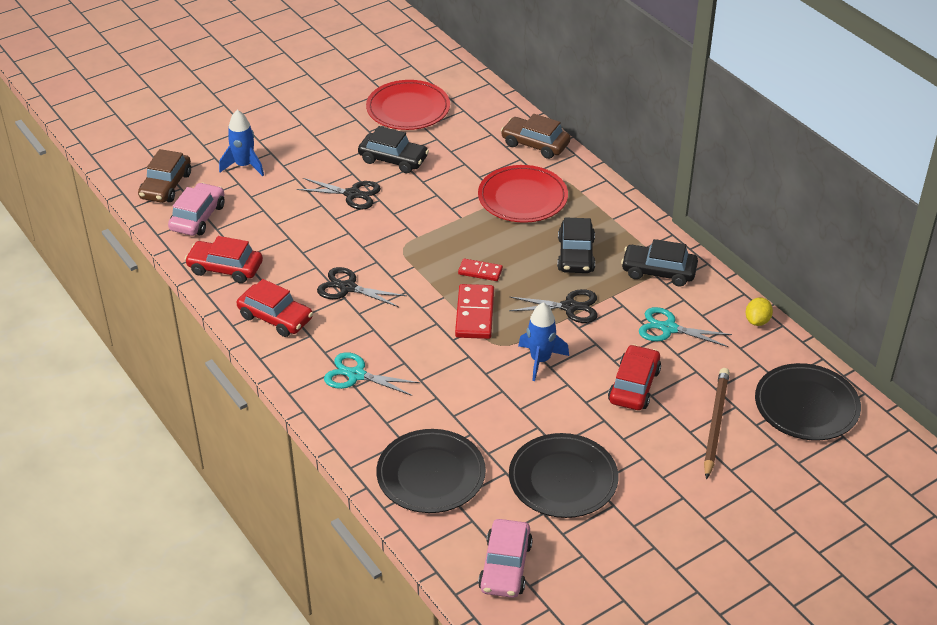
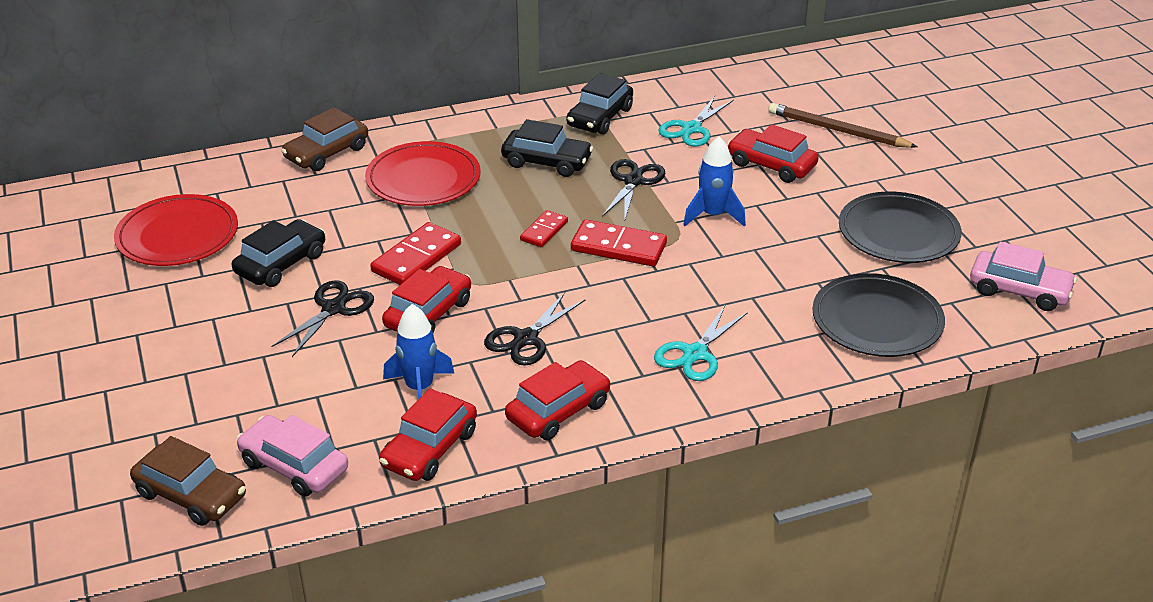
camera: 75 degrees left, 5 degrees down
blue rocket [219,110,264,176] -> blue rocket moved to [383,304,454,400]
yellow lemon [746,297,773,326] -> none
black plate [755,363,861,440] -> none
none -> red domino [370,222,461,285]
none -> red car [382,266,471,333]

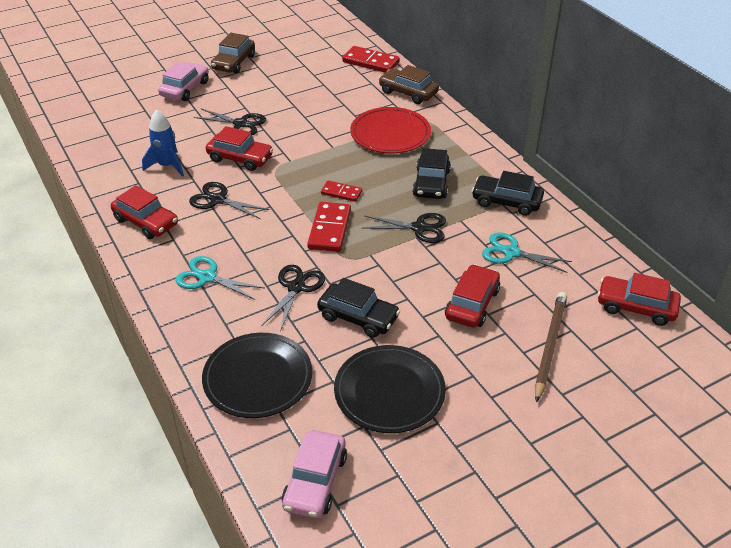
camera: 80 degrees right, 5 degrees up
red plate [114,194,238,266] -> none
brown car [130,436,246,526] -> brown car moved to [211,32,255,74]
black car [232,219,325,287] -> black car moved to [317,278,400,338]
pink car [237,415,348,497] -> pink car moved to [158,62,209,101]
red domino [370,222,461,285] -> red domino moved to [342,46,400,73]
red car [379,388,477,481] -> red car moved to [597,273,681,326]
blue rocket [683,136,746,226] -> none
none -> black scissors [261,265,325,332]

